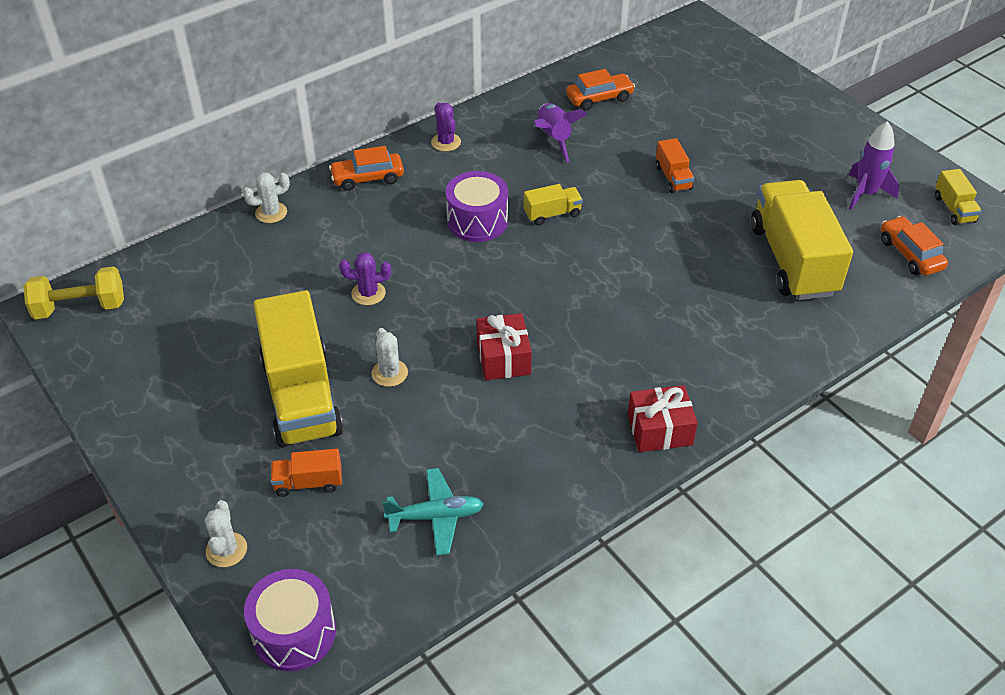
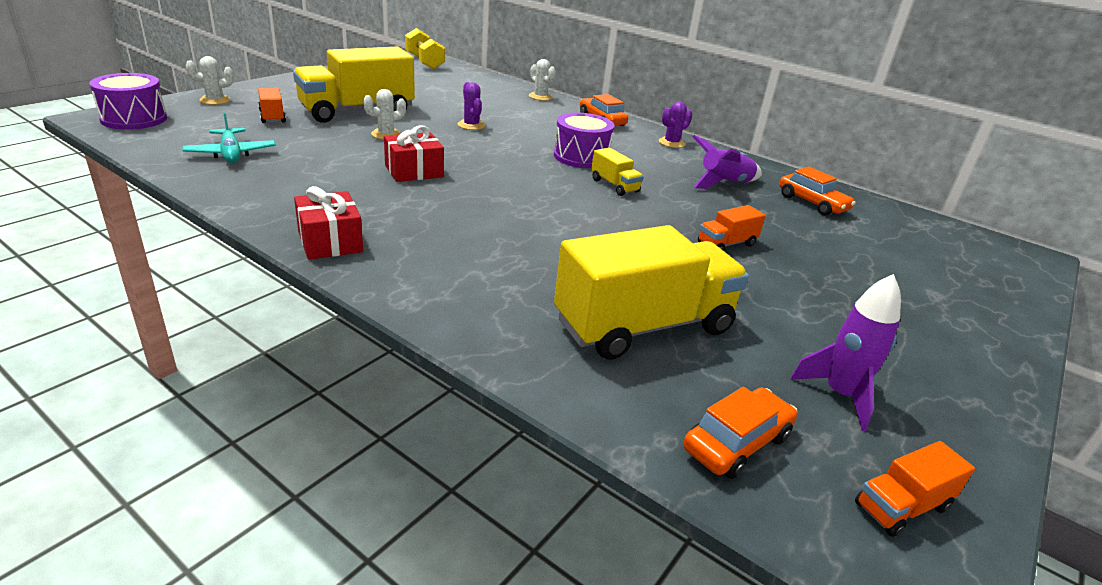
camera: 70 degrees right, 15 degrees down
yellow truck [935,169,982,225] -> orange truck [855,441,975,537]

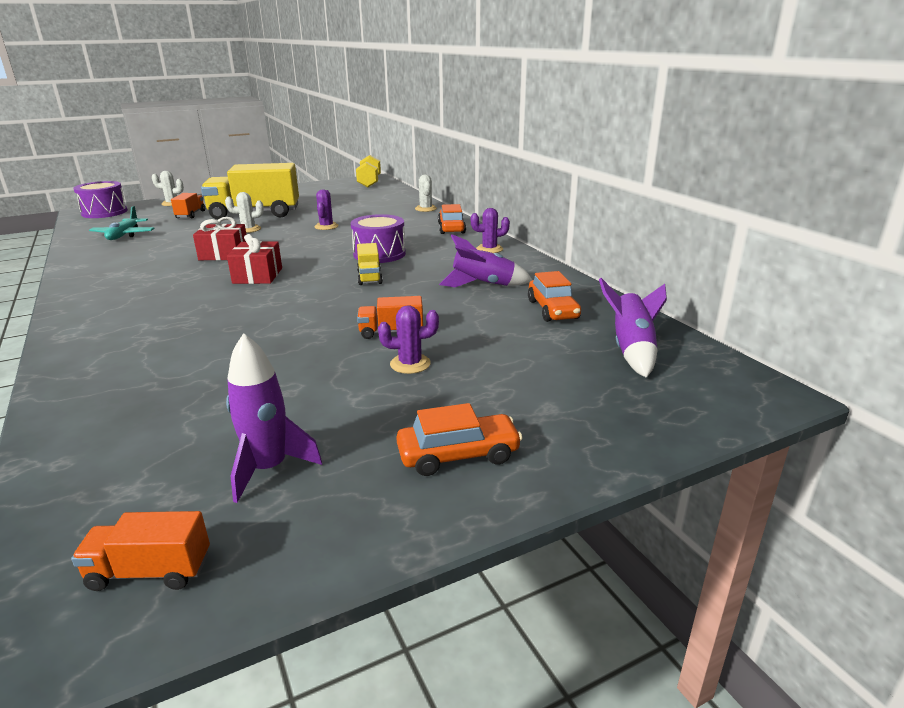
camera: 30 degrees right, 5 degrees down
red gift [294,186,363,260] -> red gift moved to [227,234,282,284]
yellow truck [554,225,749,360] -> none
orange car [683,387,798,479] -> orange car moved to [396,403,523,476]
none -> purple cactus [378,305,439,374]
none -> purple rocket [599,278,667,378]

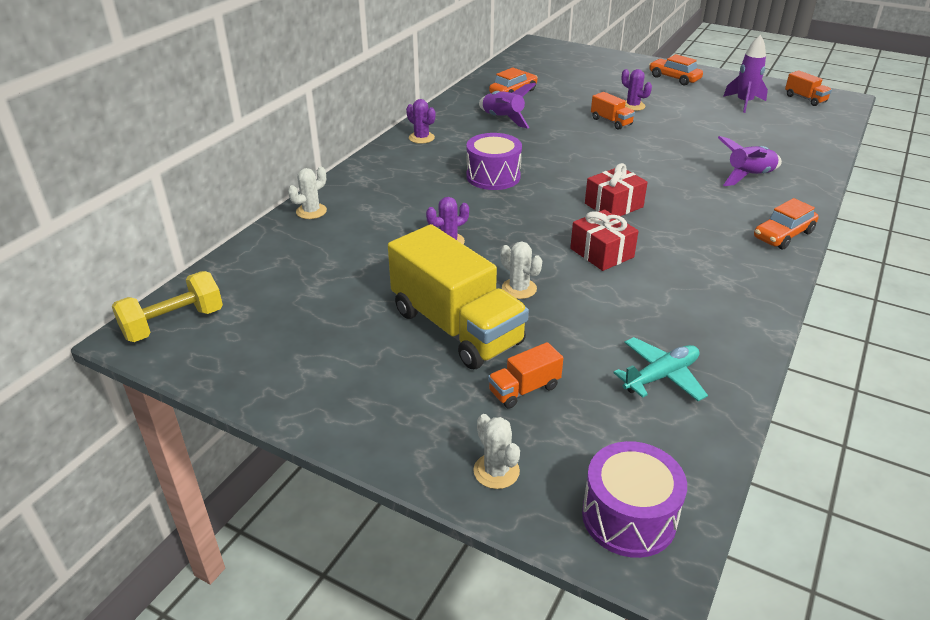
camera: 125 degrees left, 10 degrees up
yellow truck [357,243,383,285] -> none
orange car [438,204,466,234] -> orange car moved to [754,198,819,249]
purple rocket [599,278,667,378] -> purple rocket moved to [718,136,782,186]

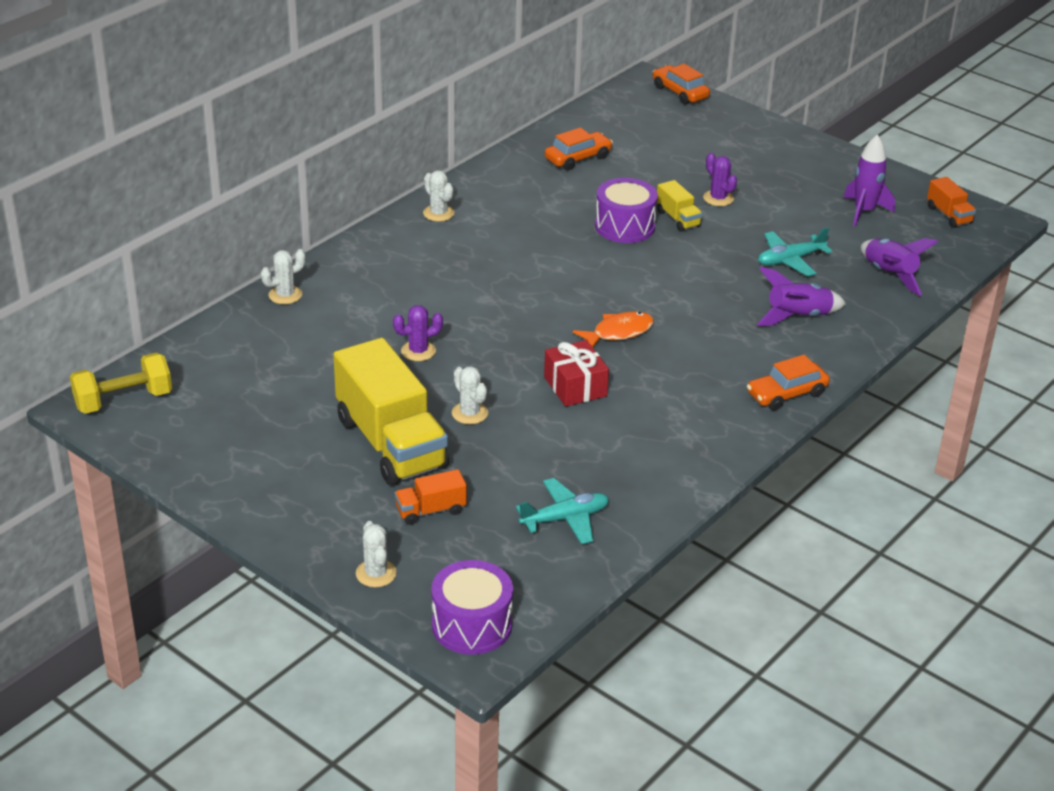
camera: 10 degrees right, 0 degrees up
purple cactus [406,99,435,144] -> white cactus [423,170,454,222]
purple drum [466,133,522,190] -> purple drum moved to [595,178,658,243]
purple rocket [479,83,536,129] -> purple rocket moved to [861,238,938,296]
red gift [585,163,648,216] -> orange fish [573,311,654,347]
orange truck [591,92,635,130] -> yellow truck [657,180,703,232]
orange car [649,54,703,86] -> orange car moved to [653,64,710,104]
none -> turquoise plane [758,227,833,276]

